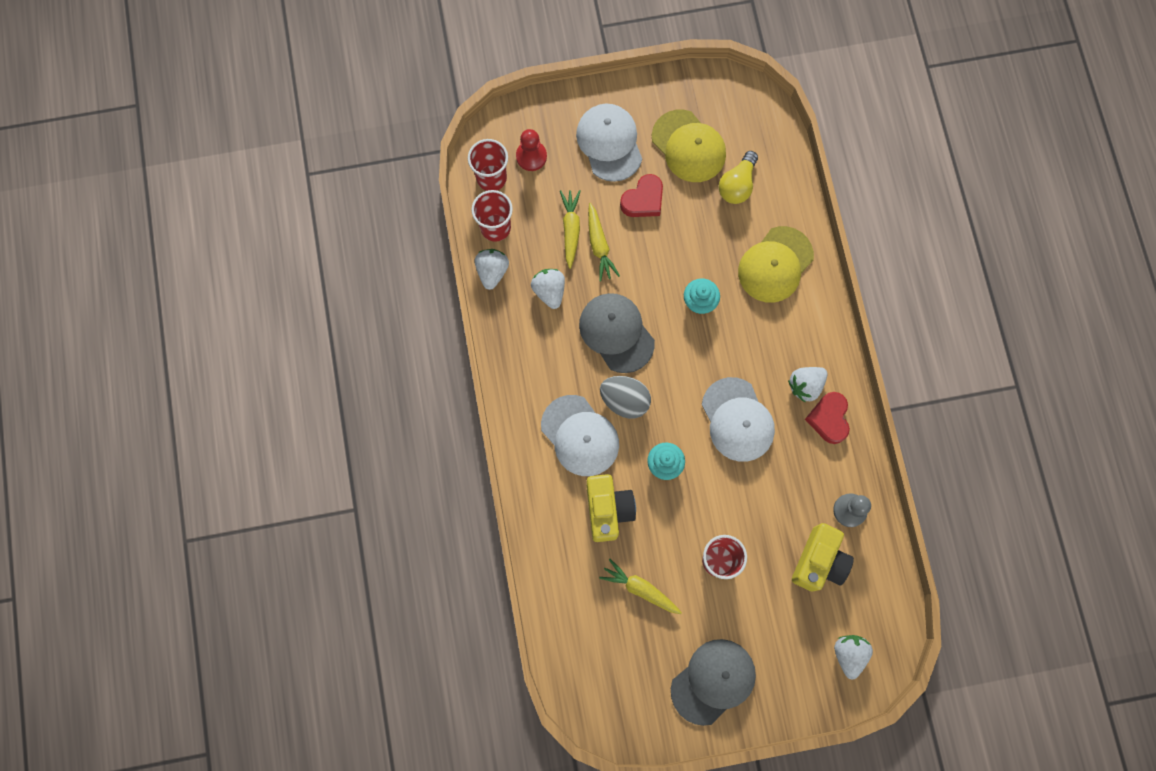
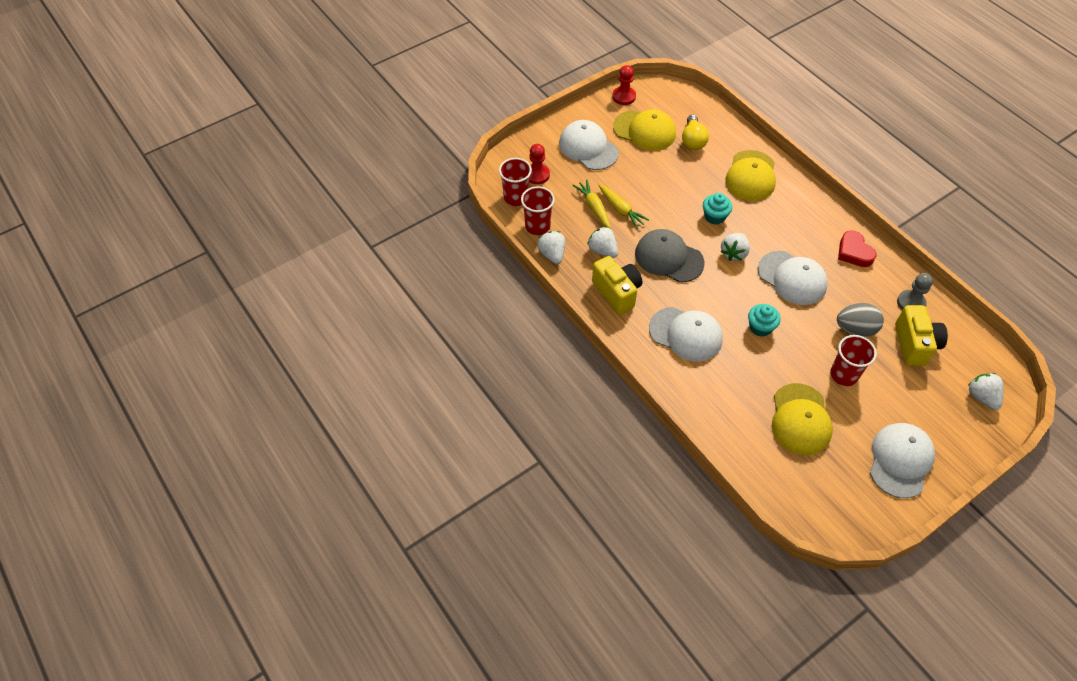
camera: 25 degrees left, 20 degrees down
yellow camera [586,474,636,542] -> yellow camera moved to [592,256,642,315]
yellow carrot [599,559,682,614] -> yellow cap [772,383,833,455]
grey egg [600,376,651,419] -> grey egg moved to [837,303,884,337]
red heart [620,174,663,217] -> none
grey cap [671,639,756,726] -> white cap [870,423,935,498]
white strawberry [788,367,828,403] -> white strawberry moved to [721,233,750,261]
none -> red pawn [612,65,636,105]

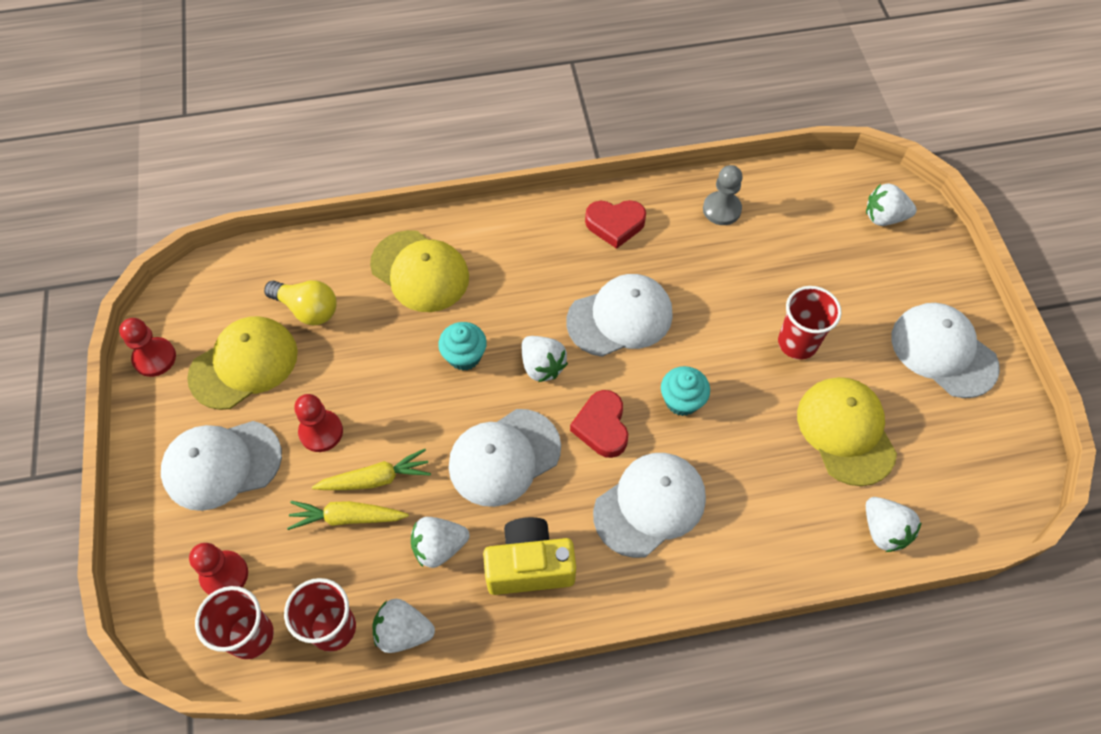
camera: 65 degrees left, 5 degrees up
grey cap [635,229,705,283] -> white cap [449,409,561,507]
yellow cap [772,383,833,455] -> yellow cap turned 135 degrees counterclockwise [797,377,897,486]
grey egg [837,303,884,337] -> none
yellow camera [895,305,948,366] -> none
none -> red pawn [294,394,343,452]
none -> red heart [570,390,628,458]
none -> white strawberry [866,497,922,552]

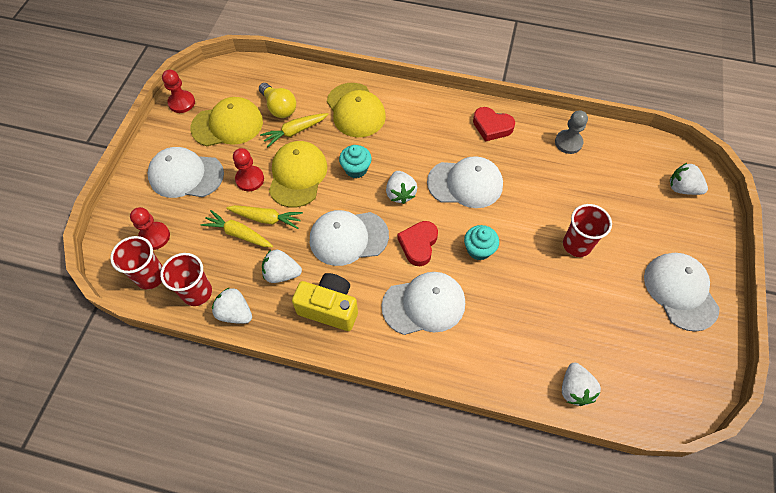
camera: 25 degrees right, 0 degrees up
yellow cap [797,377,897,486] -> yellow cap moved to [269,141,327,208]
none -> yellow carrot [260,113,328,147]

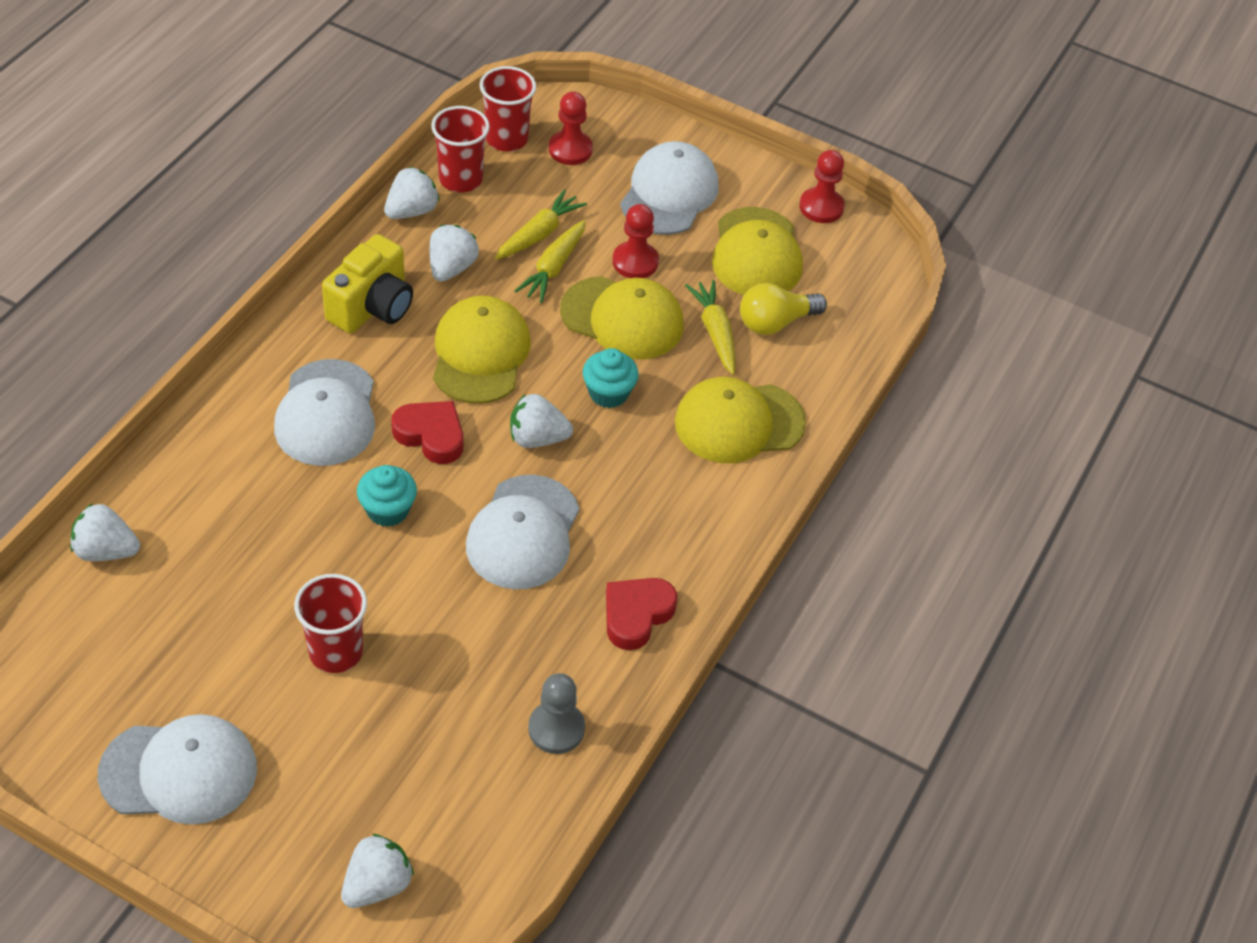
camera: 100 degrees right, 10 degrees down
white cap [310,210,389,266] -> yellow cap [433,296,530,404]

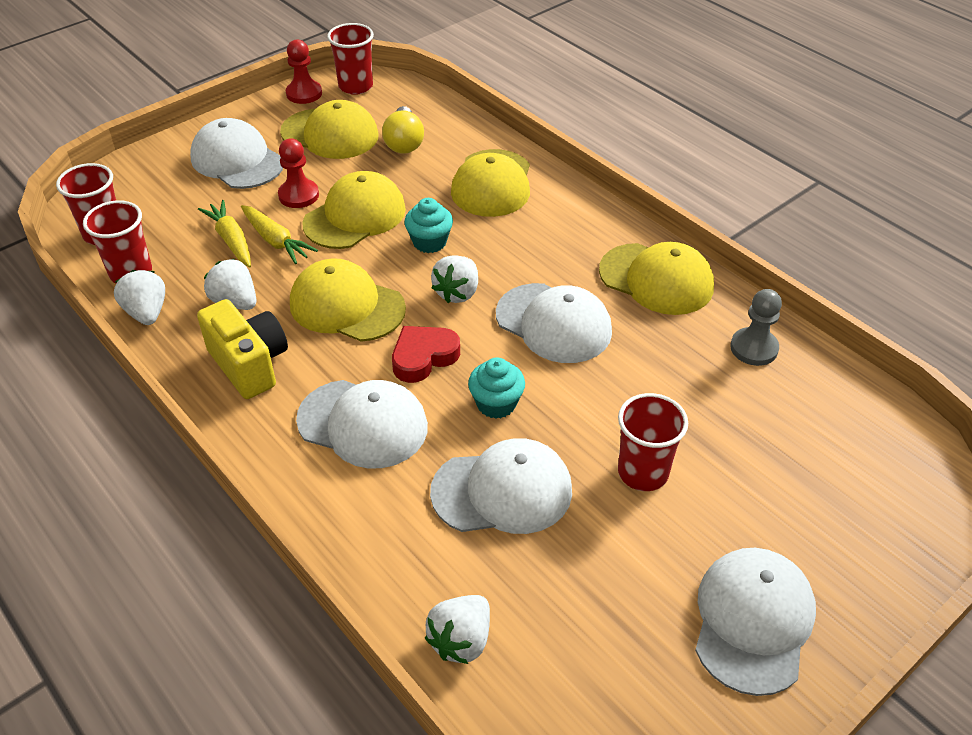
camera: 65 degrees left, 5 degrees down
white strawberry [341,834,414,908] -> none
red pawn [549,91,593,165] -> none
red heart [606,578,677,650] -> yellow cap [599,242,714,315]
yellow carrot [685,280,735,375] -> none
none -> red cup [327,23,374,95]
none -> white cap [430,438,572,534]

